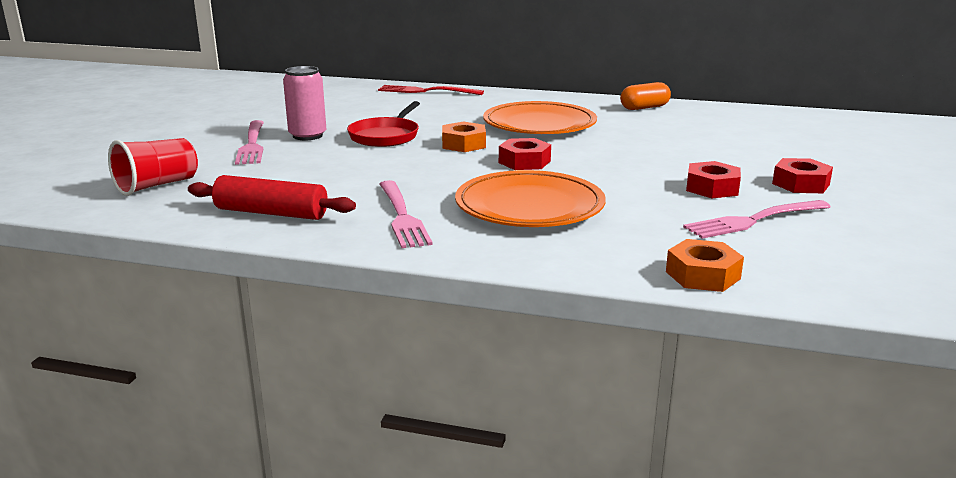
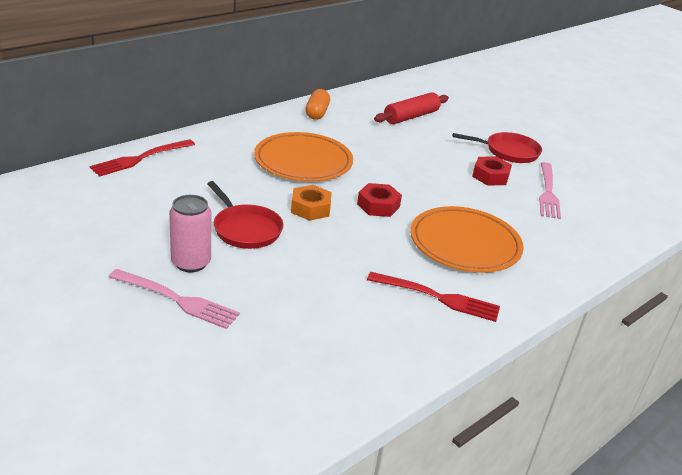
camera: 60 degrees left, 10 degrees up
red cup [108,138,198,196] -> none
red rolling pin [188,175,356,220] -> red rolling pin moved to [374,92,449,124]
pink fork [380,180,433,248] -> red fork [367,272,500,322]
orange nut [666,239,744,292] -> none
red nut [772,158,833,193] -> red pan [453,132,542,163]

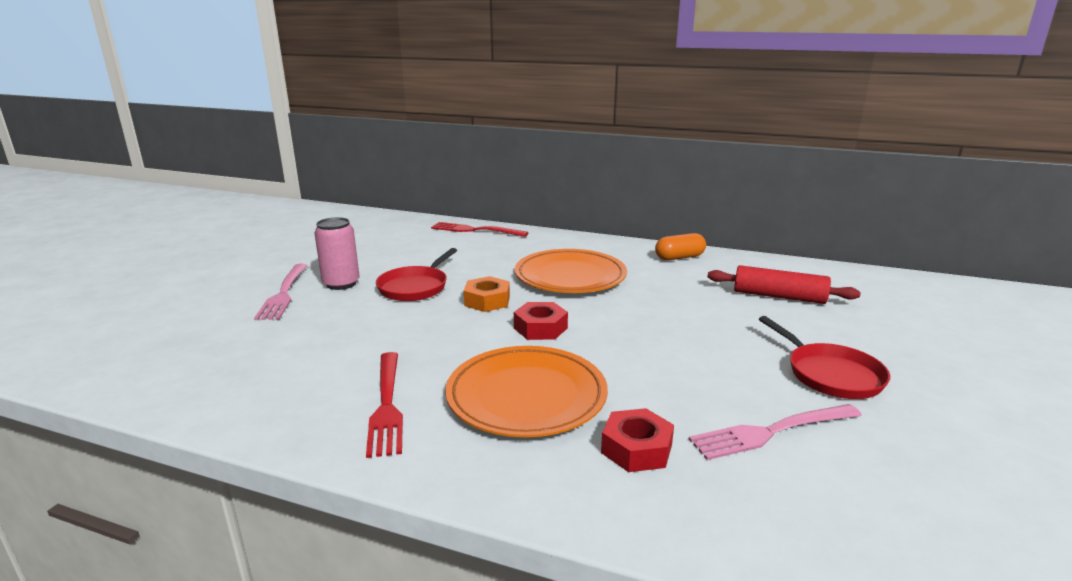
camera: 65 degrees right, 10 degrees down
red nut [472,157,512,185] -> red nut moved to [601,408,674,472]

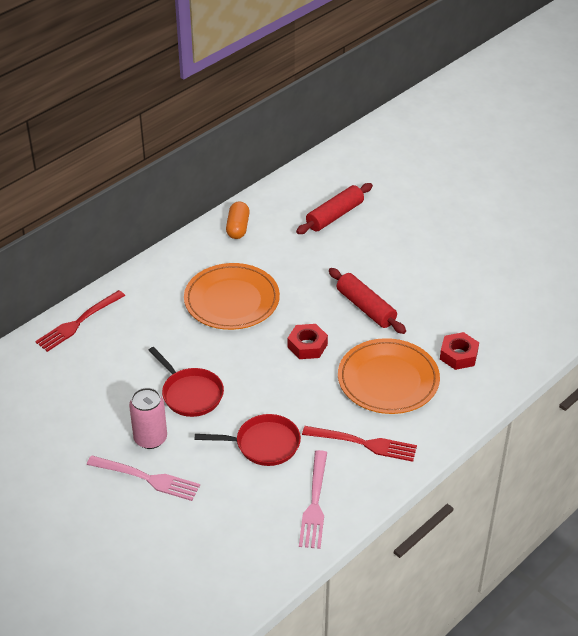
camera: 65 degrees left, 20 degrees up
orange nut [464,276,510,312] -> none
pink fork [689,404,862,460] -> pink fork moved to [299,450,327,549]
red pan [759,316,890,399] -> red pan moved to [195,414,301,466]
none -> red rolling pin [329,268,406,334]

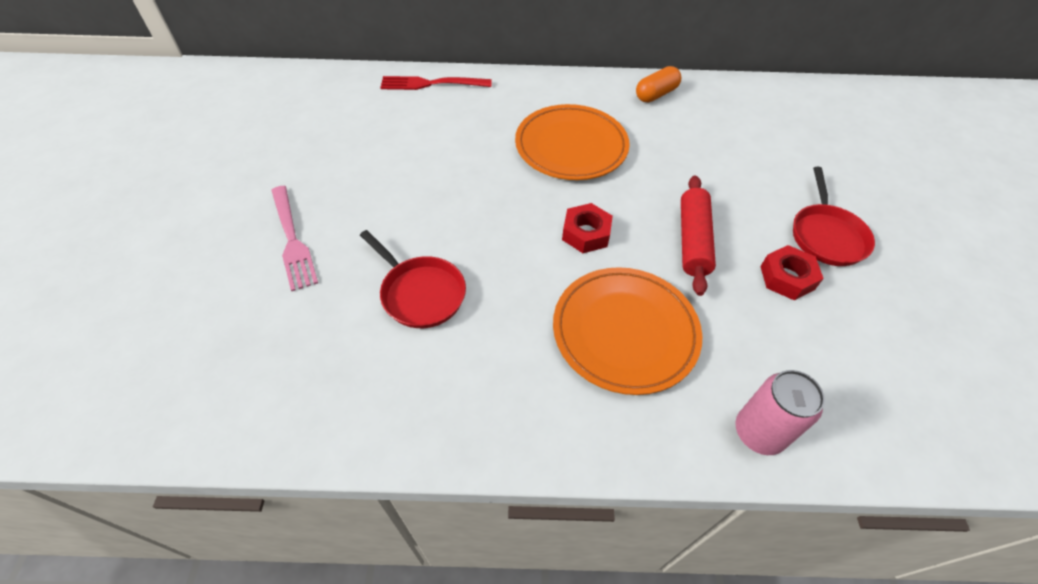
camera: 45 degrees right, 10 degrees up
pink can [129,388,167,449] -> pink can moved to [735,370,825,455]
red pan [148,347,224,417] -> red pan moved to [793,167,875,266]
red rolling pin [296,183,373,234] -> none
pink fork [299,450,327,549] -> none
red fork [302,426,417,462] -> none
red nut [440,332,479,370] -> red nut moved to [760,245,824,300]

